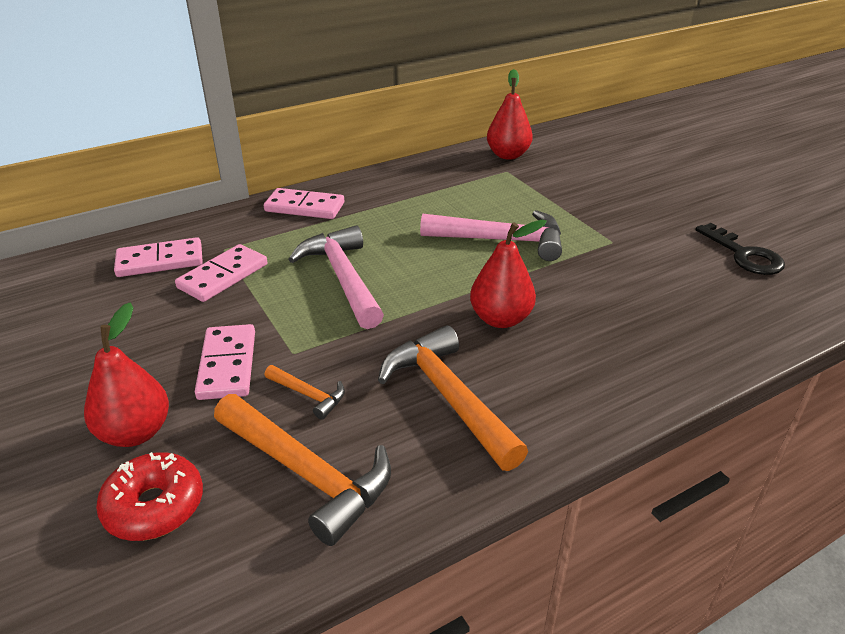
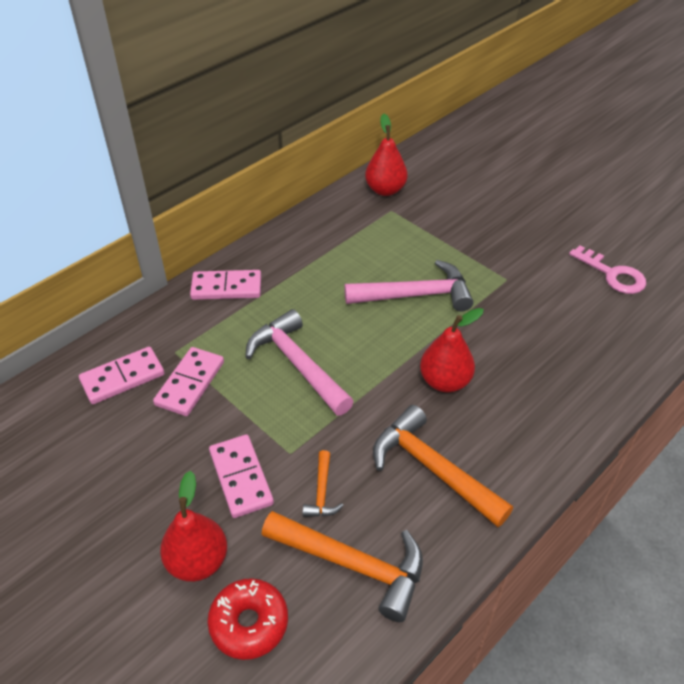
camera: 15 degrees left, 10 degrees up
orange hammer [264,365,345,420] -> orange hammer turned 75 degrees clockwise [303,450,344,517]
black key [696,223,785,275] -> pink key [569,245,646,294]

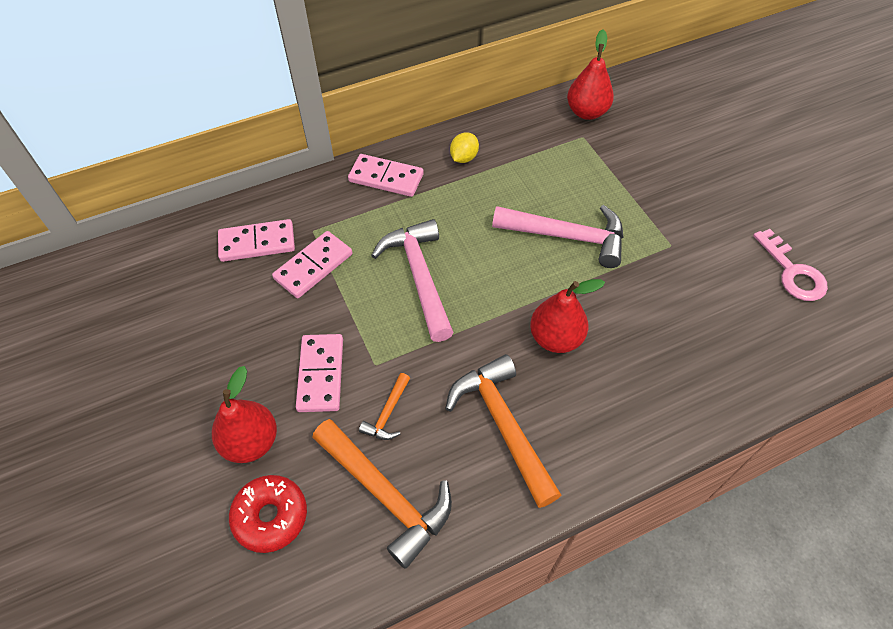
camera: 20 degrees right, 10 degrees up
none -> yellow lemon [450,133,479,163]

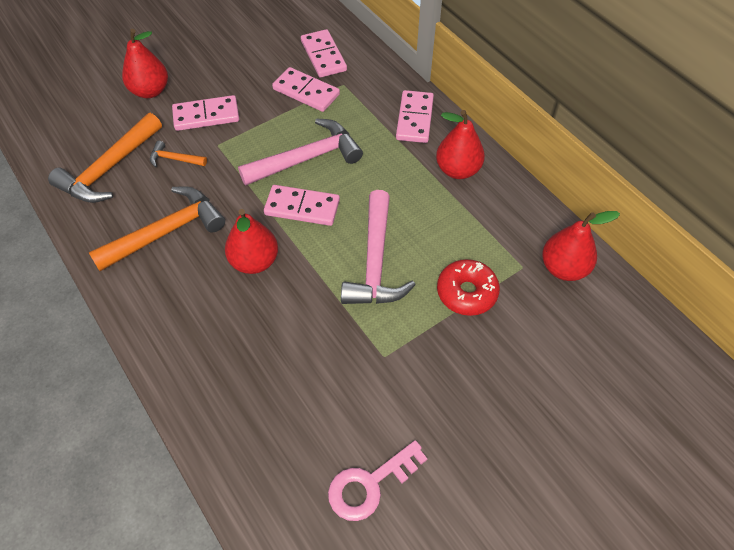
camera: 80 degrees right, 0 degrees up
red donut [229,475,307,553] -> red donut moved to [437,259,500,316]
yellow lemon [450,133,479,163] -> red pear [436,110,485,179]
none -> pink domino [264,185,340,226]

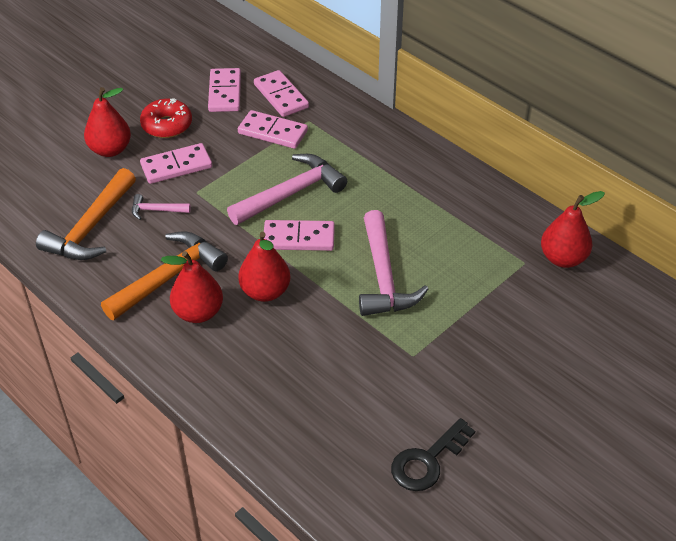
camera: 10 degrees left, 10 degrees down
orange hammer [150,141,207,167] -> pink hammer [132,194,191,220]
pink key [328,440,427,521] -> black key [391,418,475,491]
pink domino [396,90,434,143] -> pink domino moved to [208,68,241,112]
red pear [436,110,485,179] -> red pear moved to [160,251,223,323]
red donut [437,259,500,316] -> red donut moved to [140,98,192,138]

